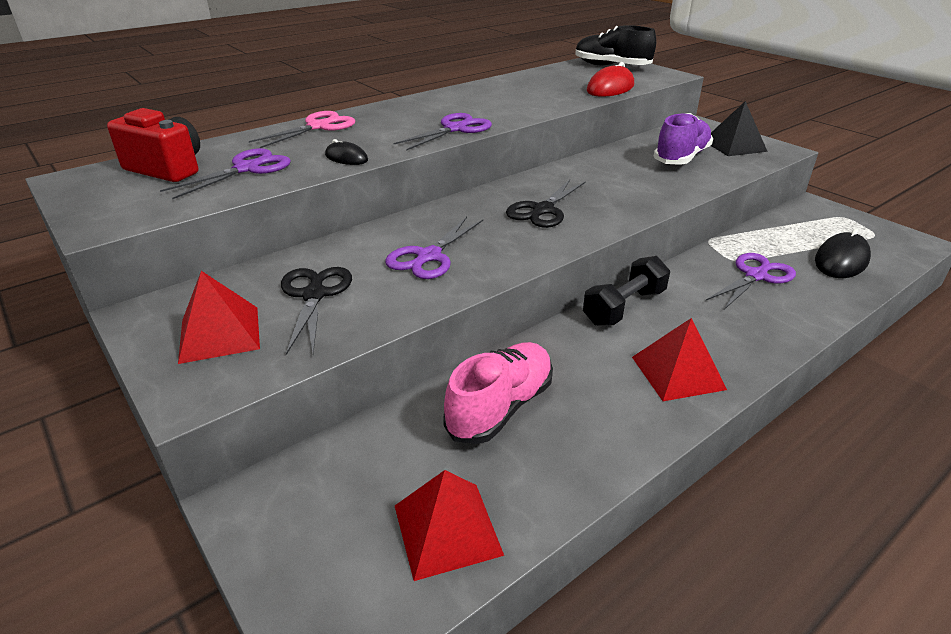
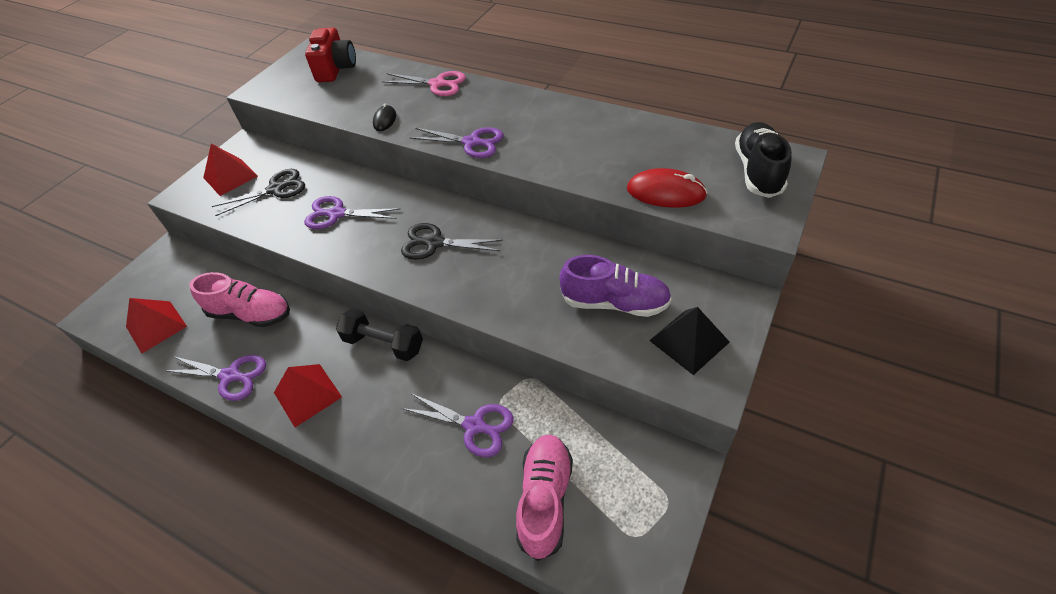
camera: 70 degrees right, 15 degrees up
purple scissors [160,148,291,199] -> purple scissors moved to [163,355,266,401]
black mouse [815,228,871,278] -> pink shoe [516,435,573,561]

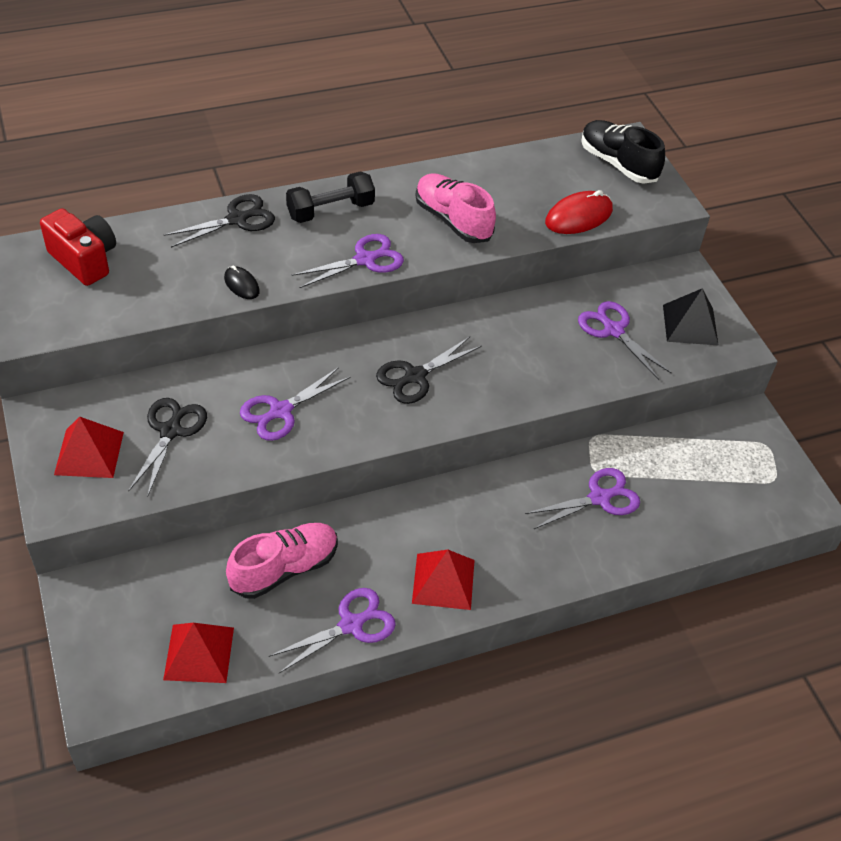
camera: 55 degrees left, 0 degrees up
black dumbbell [336,308,423,361] -> black dumbbell moved to [286,171,375,223]
pink scissors [382,71,466,96] -> black scissors [164,194,275,248]
pink shoe [516,435,573,561] -> pink shoe moved to [416,173,496,243]
purple shoe [559,255,672,317] -> purple scissors [578,301,672,380]

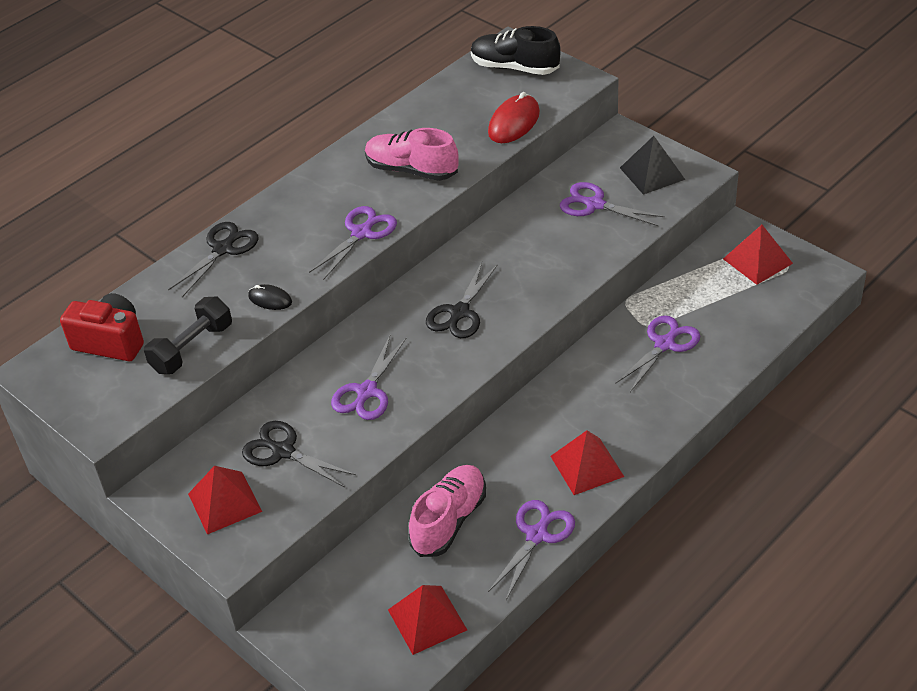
camera: 20 degrees left, 5 degrees down
black scissors [128,398,207,497] -> black scissors turned 45 degrees counterclockwise [242,421,356,488]
black dumbbell [286,171,375,223] -> black dumbbell moved to [144,296,232,374]
none -> red pyramid [723,225,793,285]

